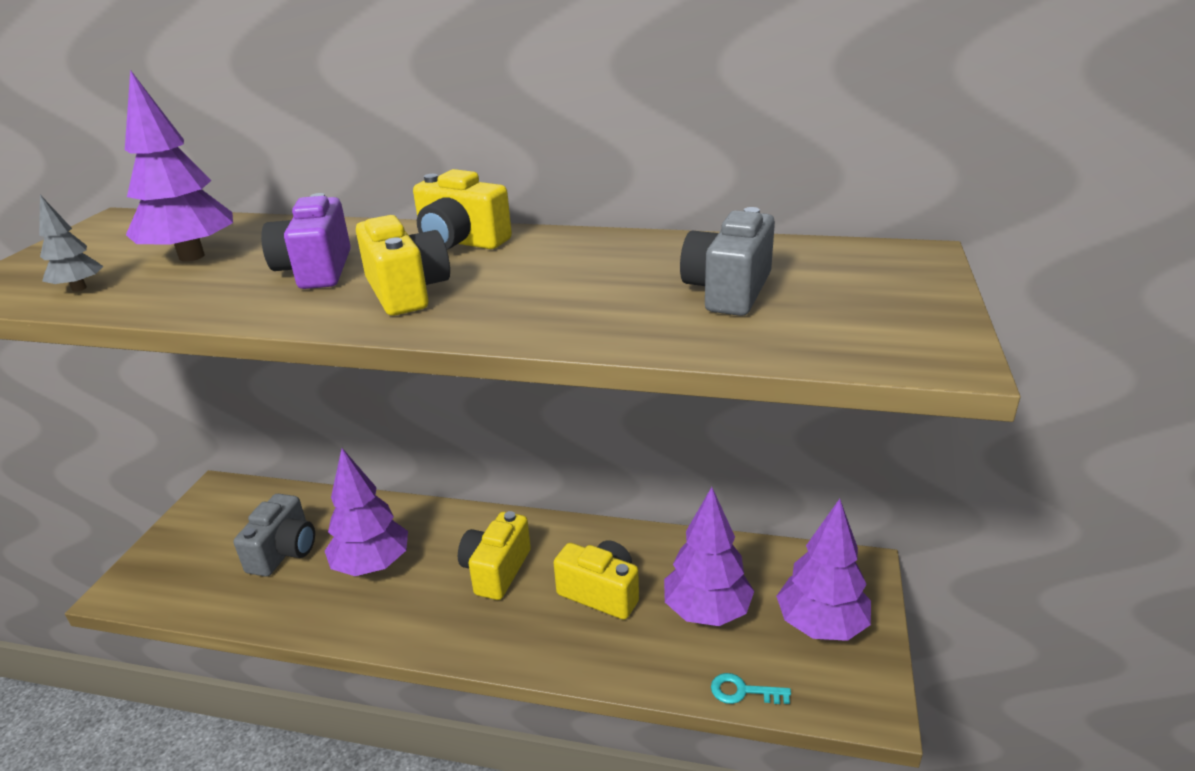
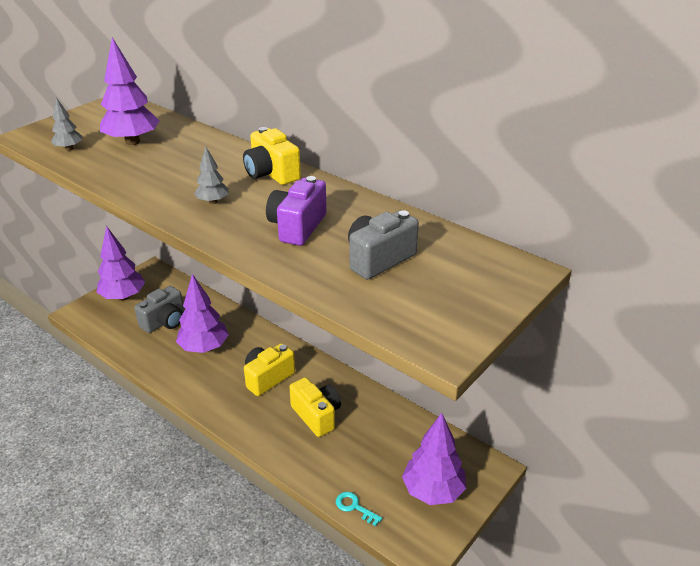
camera: 25 degrees right, 5 degrees up
purple camera [261,193,351,289] -> purple camera moved to [266,176,327,246]
yellow camera [356,215,450,316] -> grey tree [194,146,228,204]
purple tree [664,487,754,626] -> purple tree moved to [97,226,145,301]

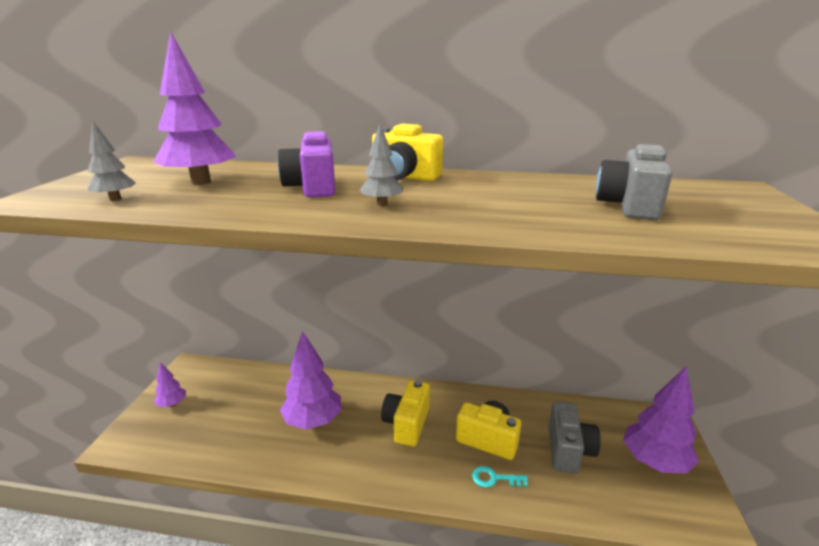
camera: 30 degrees left, 10 degrees down
purple tree [97,226,145,301] -> purple tree [154,362,186,407], size x0.51
grey camera [134,286,184,333] -> grey camera moved to [549,402,601,474]
purple camera [266,176,327,246] -> purple camera moved to [278,131,335,198]
turquoise key [336,492,382,526] -> turquoise key moved to [472,466,528,488]

